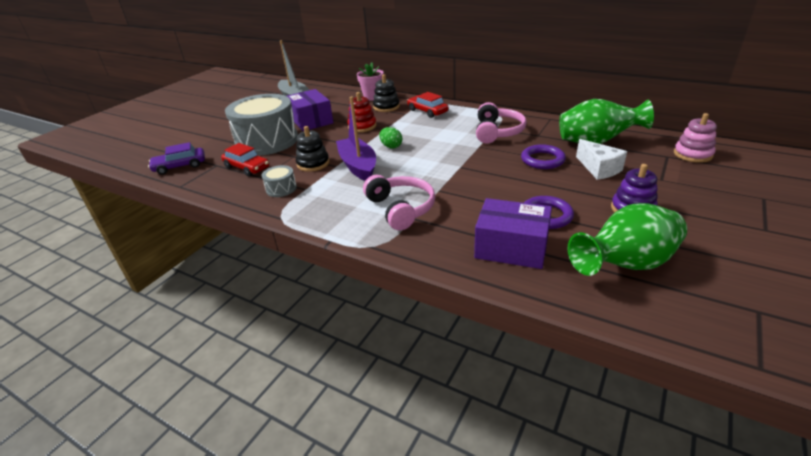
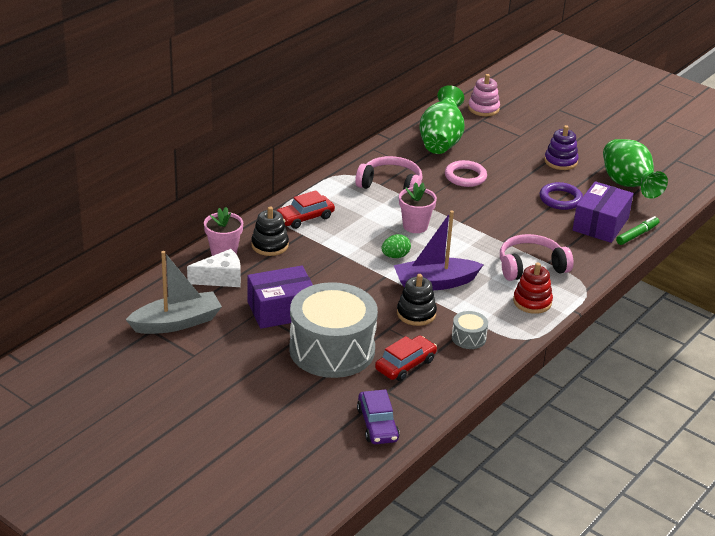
camera: 85 degrees left, 0 degrees up
red stacking toy [347,92,377,132] -> red stacking toy moved to [513,262,553,314]
purple ring [521,144,566,169] -> pink ring [445,160,487,187]
white cheese [576,139,627,180] -> white cheese moved to [187,249,241,287]
none -> pink flower pot [399,182,437,233]
none -> green marker [616,216,659,245]

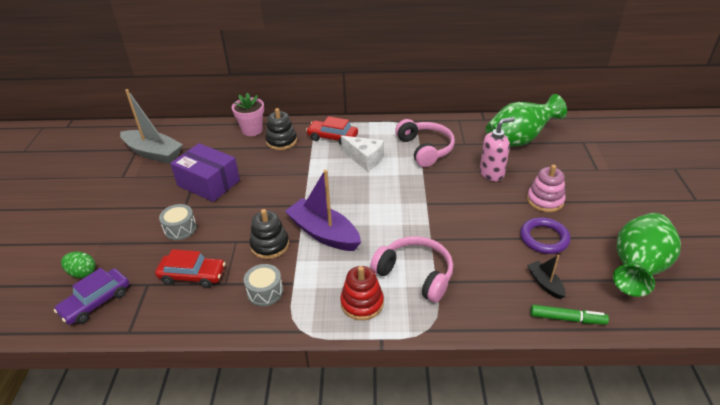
camera: 55 degrees right, 5 degrees up
white cheese [187,249,241,287] -> white cheese moved to [341,136,384,171]
grey drum [289,282,378,378] -> grey drum [159,204,197,240], size x0.41
green egg [381,234,411,258] -> green egg moved to [61,252,96,278]
pink flower pot [399,182,437,233] -> none
pink ring [445,160,487,187] -> pink soap dispenser [480,117,515,181]
pink stacking toy [468,74,500,116] -> pink stacking toy moved to [527,165,566,212]
purple stacking toy [544,125,578,170] -> none
purple box [573,181,634,243] -> black boat [527,255,566,299]

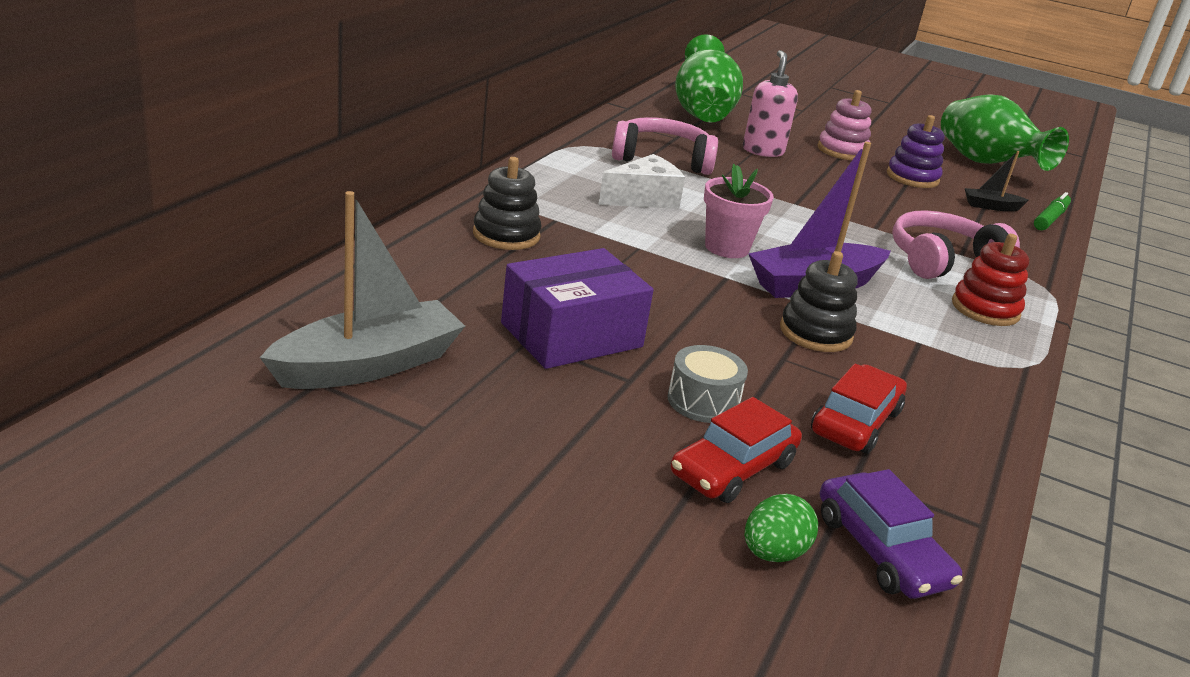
camera: 70 degrees left, 10 degrees down
pink flower pot [232,92,264,136] -> pink flower pot moved to [704,164,774,258]
grey drum [244,264,283,306] -> none
red car [306,116,358,145] -> red car moved to [671,397,802,503]
purple ring [520,217,571,254] -> purple stacking toy [887,115,945,188]

